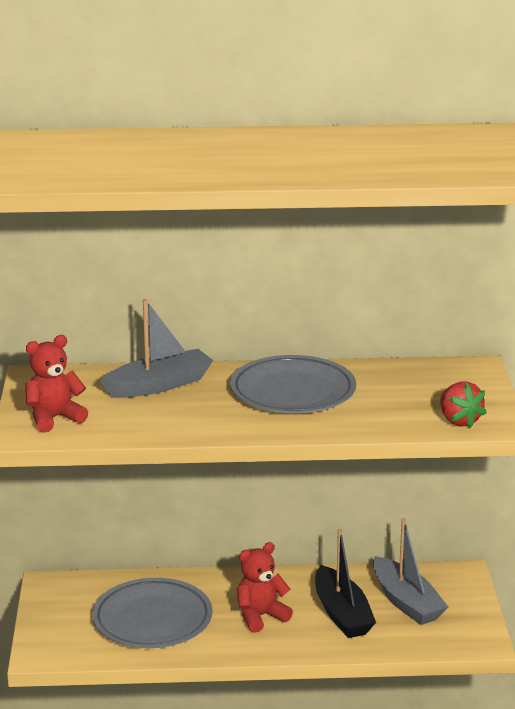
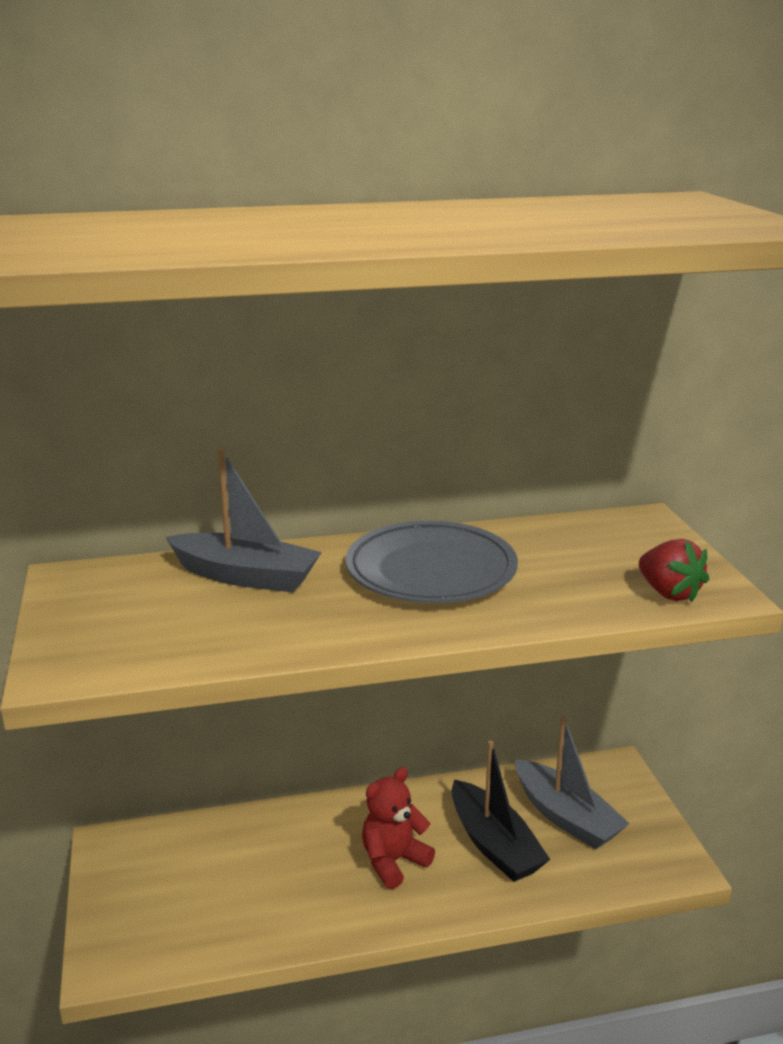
camera: 10 degrees left, 0 degrees up
red teddy bear [25,335,88,433] -> none
grey plate [92,578,212,648] -> none
grey boat [100,299,213,398] -> grey boat turned 60 degrees clockwise [166,450,322,592]

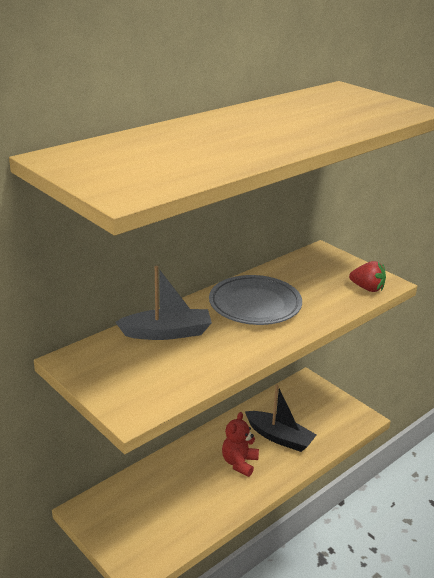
camera: 30 degrees left, 5 degrees up
grey boat [515,716,630,849] -> none

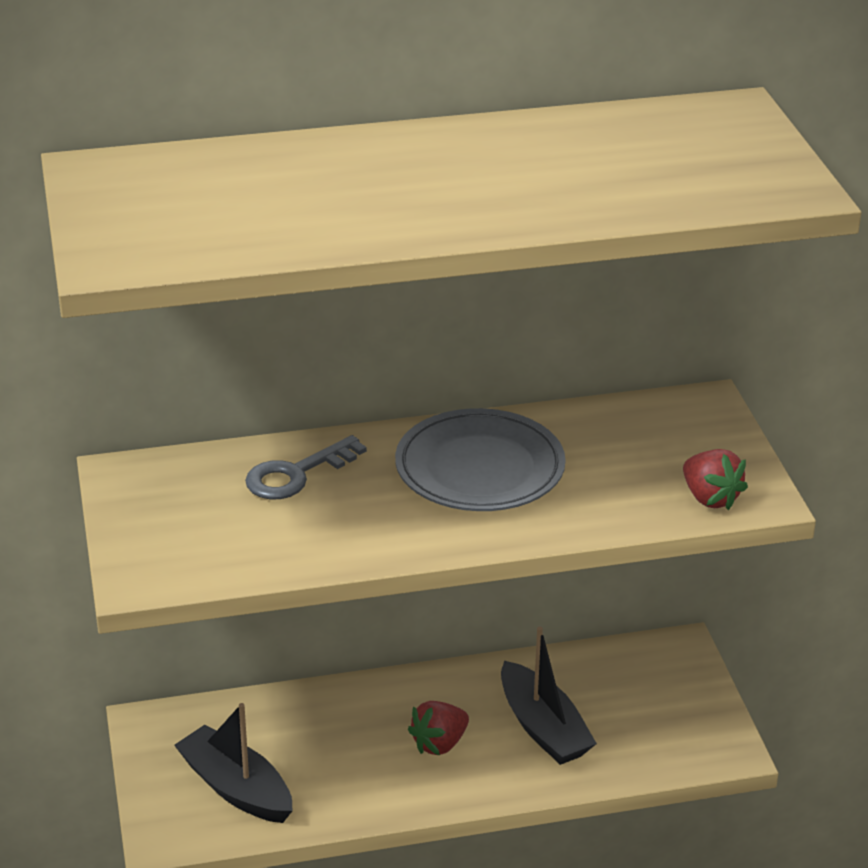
camera: 30 degrees right, 5 degrees up
grey boat [115,266,212,340] -> grey key [245,435,367,499]
red teddy bear [222,412,259,477] -> red strawberry [408,701,469,755]
none -> black boat [174,703,293,823]

